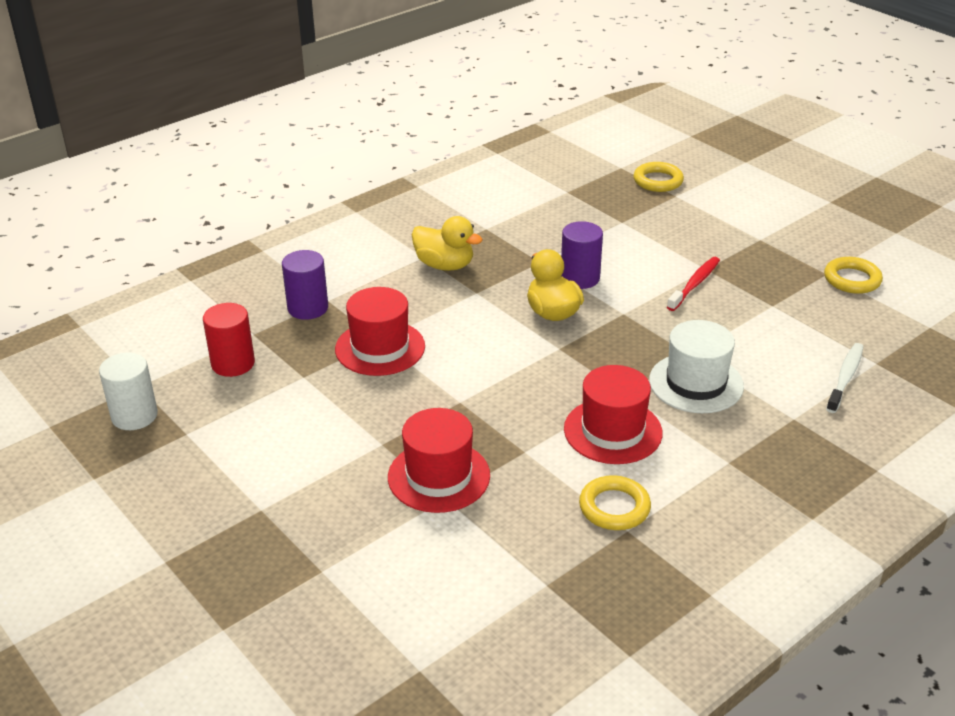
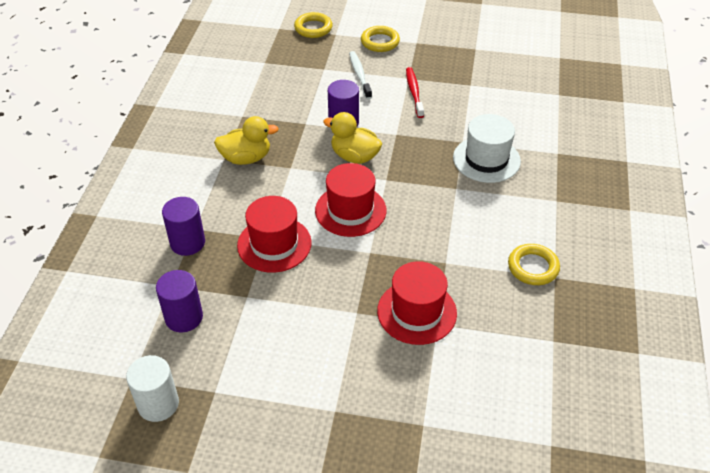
camera: 40 degrees left, 10 degrees up
red cylinder [203,303,255,377] -> purple cylinder [156,270,203,332]
red hat [564,365,663,464] -> red hat moved to [315,163,386,237]
yellow ring [824,257,883,294] -> yellow ring moved to [361,26,400,52]
white toothbrush [826,343,863,413] -> white toothbrush moved to [349,51,372,99]

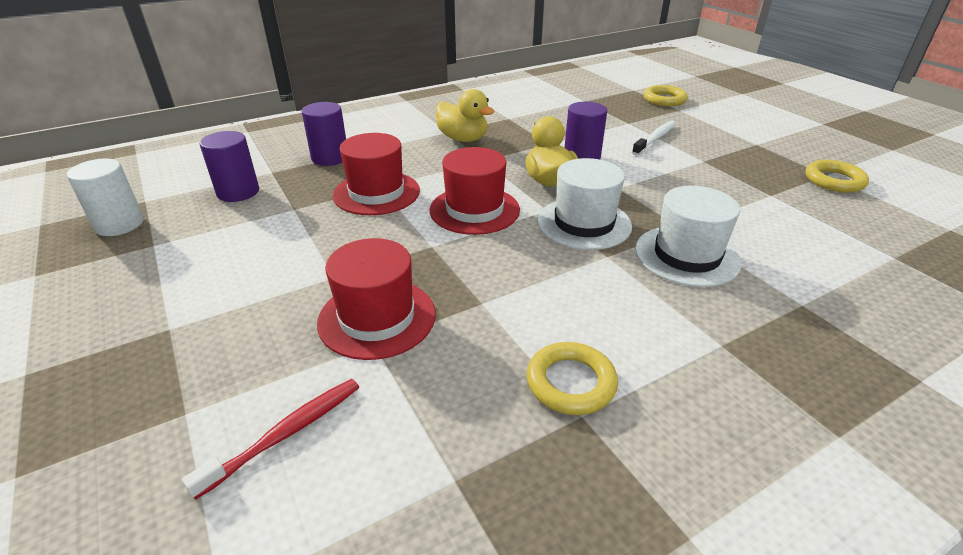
camera: 50 degrees right, 10 degrees down
yellow ring [361,26,400,52] -> yellow ring moved to [805,160,869,193]
red toothbrush [406,67,424,118] -> red toothbrush moved to [182,379,359,500]
none -> white hat [538,158,632,250]

